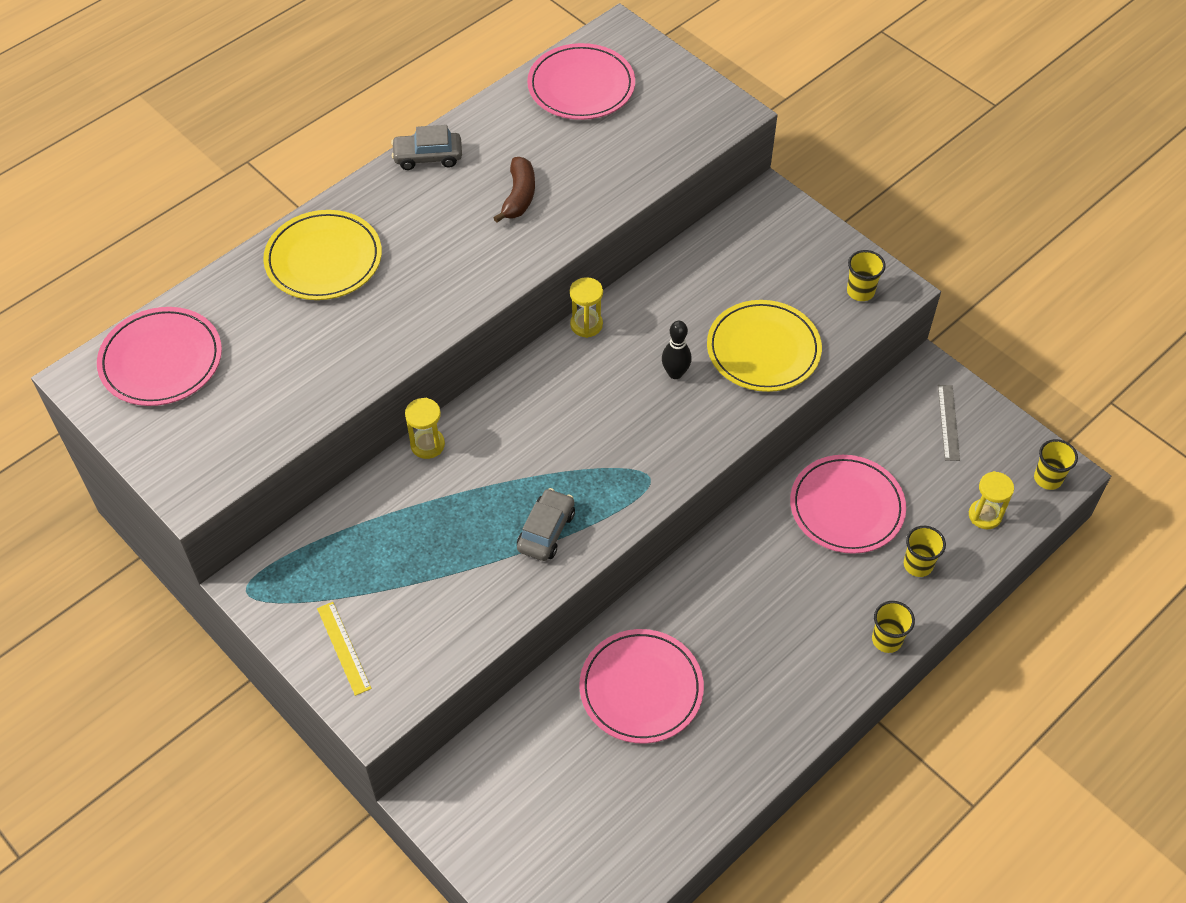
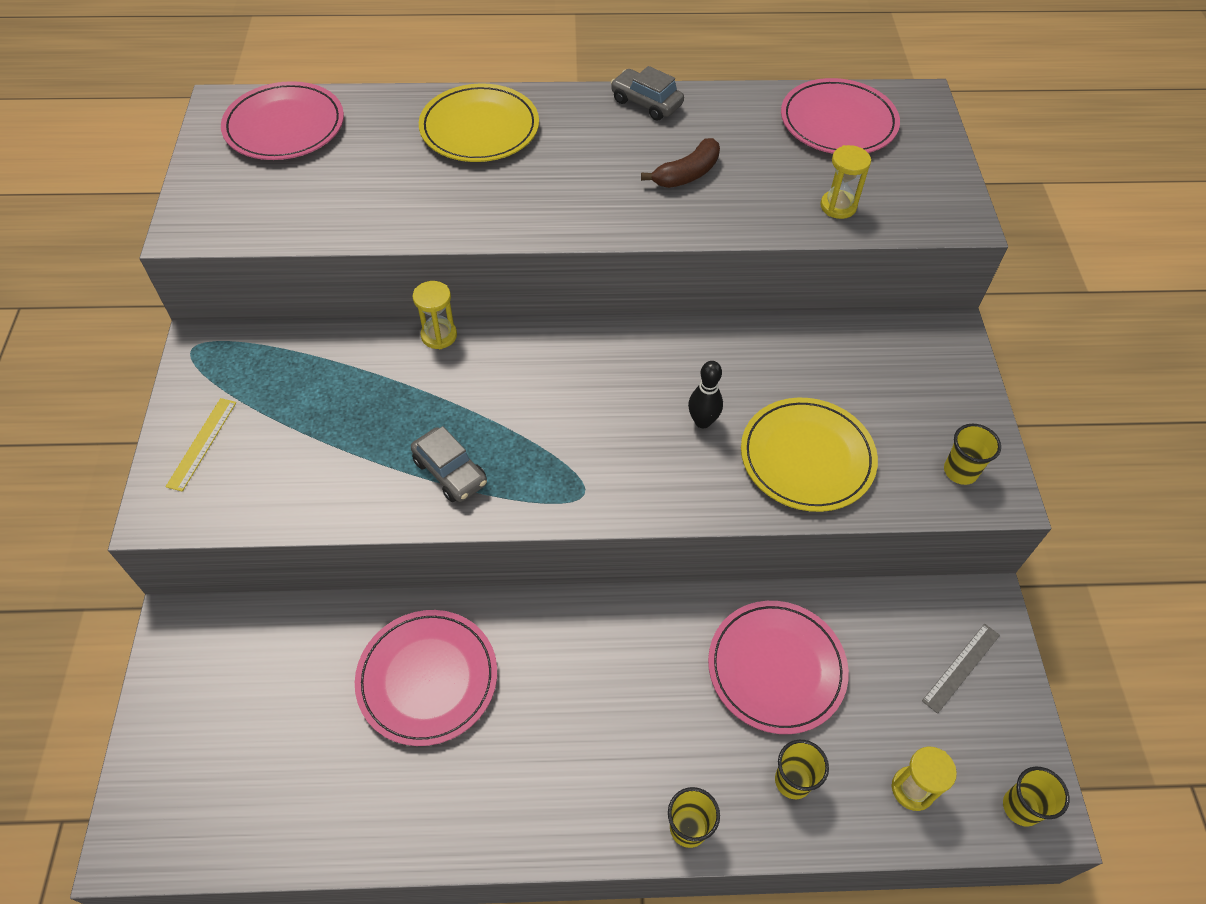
camera: 40 degrees right, 0 degrees up
grey car [517,488,575,561] -> grey car turned 75 degrees clockwise [411,426,487,502]
yellow hourglass [570,277,603,338] -> yellow hourglass moved to [820,145,871,219]

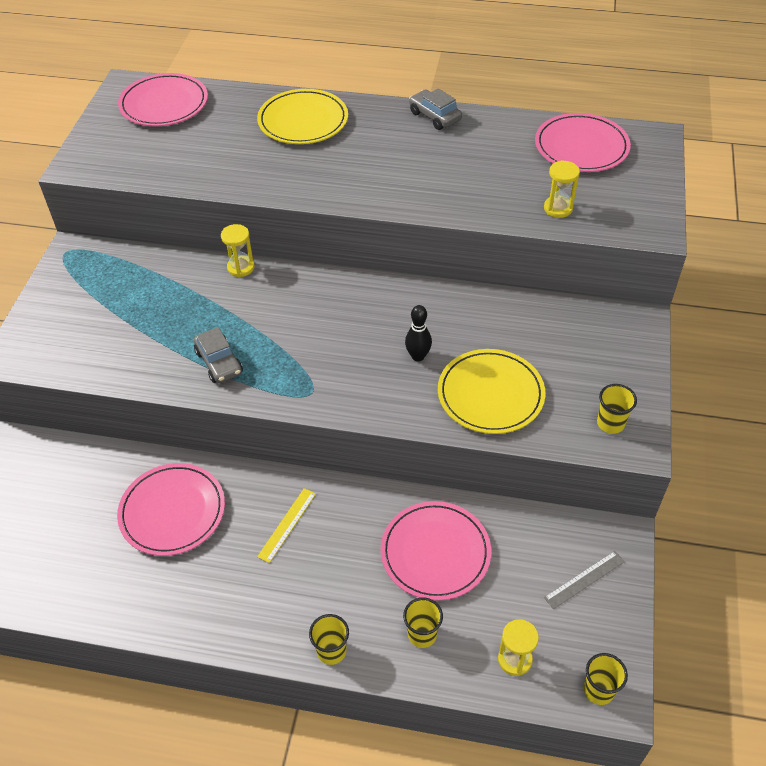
camera: 15 degrees right, 5 degrees down
yellow ruler [165,398,237,492] -> yellow ruler moved to [257,488,316,563]
brown banana [641,138,720,188] -> none

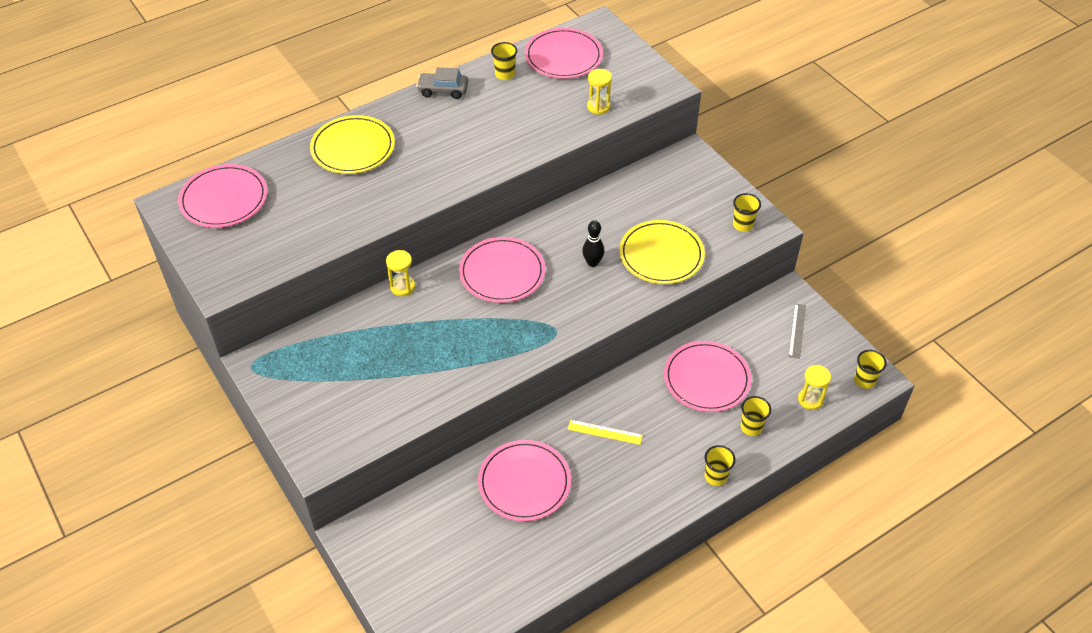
camera: 45 degrees left, 0 degrees up
grey car [194,327,243,383] -> none
yellow ruler [257,488,316,563] -> yellow ruler turned 60 degrees counterclockwise [568,420,643,445]
none -> pink plate [459,237,545,303]
none -> yellow cup [491,42,517,80]

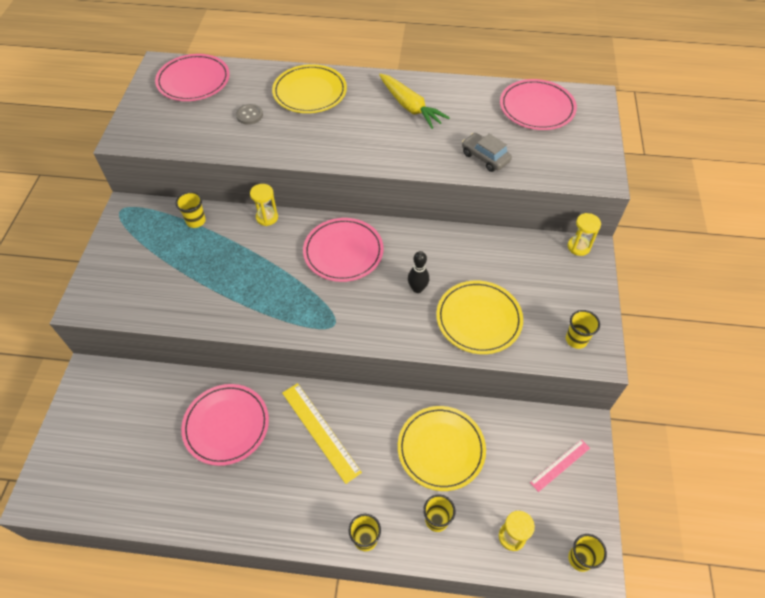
camera: 40 degrees right, 5 degrees up
grey car [416,67,468,99] -> grey car moved to [462,133,512,172]
yellow cup [491,42,517,80] -> yellow cup moved to [176,192,206,228]
yellow ruler [568,420,643,445] -> yellow ruler [282,383,362,484], size x1.65
yellow hourglass [587,69,612,115] -> yellow hourglass moved to [568,213,601,256]
pink plate [664,341,751,412] -> yellow plate [398,406,486,491]
grey ruler [788,303,806,359] -> pink ruler [530,440,590,492]
none -> grey button [236,104,263,125]
none -> yellow carrot [379,74,450,129]

